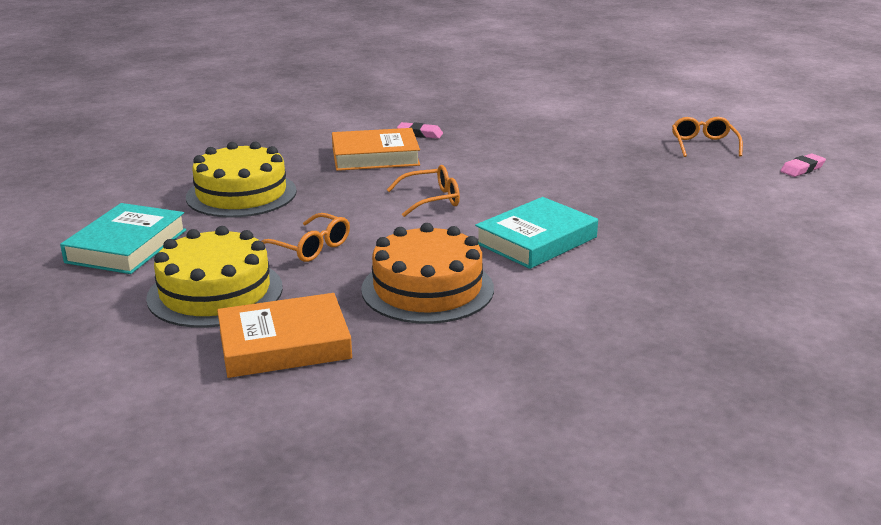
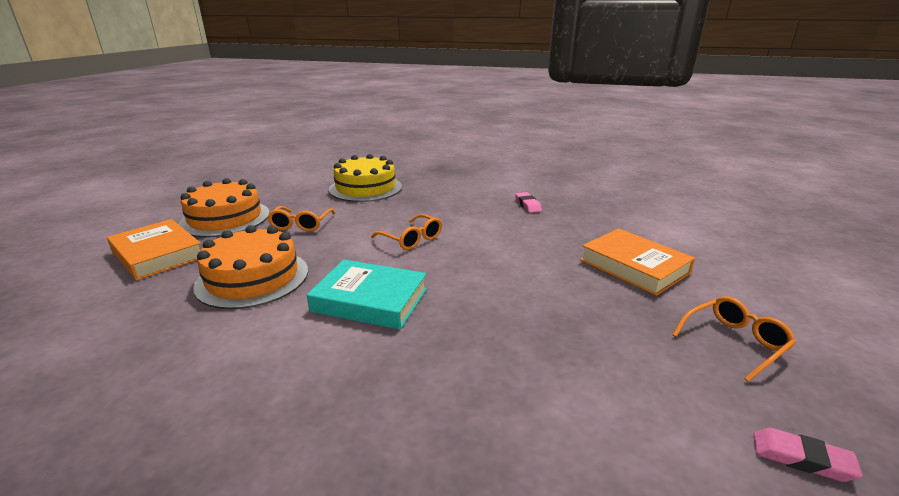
camera: 60 degrees right, 0 degrees up
turquoise book [60,203,186,274] -> none
yellow cake [146,226,283,328] -> orange cake [179,178,270,237]
orange book [332,128,420,171] -> orange book moved to [580,228,695,296]

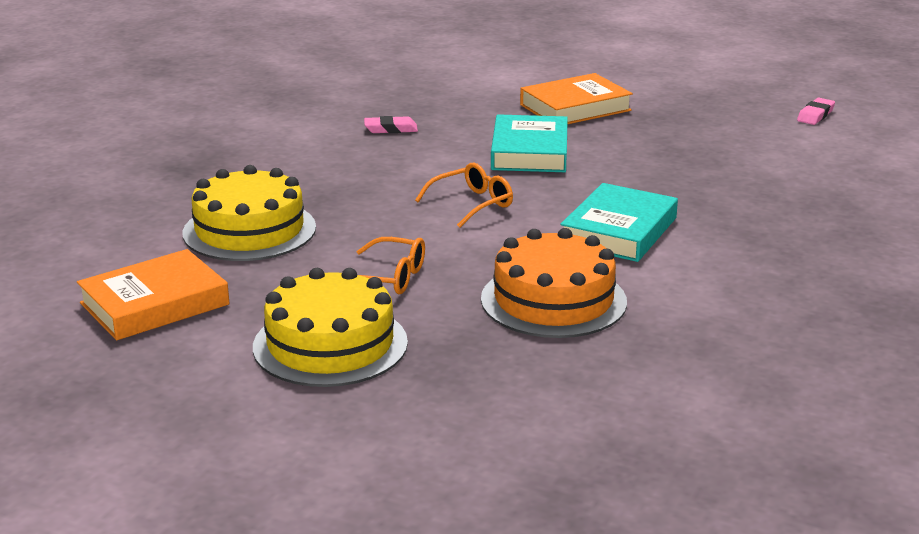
camera: 80 degrees left, 0 degrees up
orange book [107,219,201,280] -> orange book moved to [77,249,230,340]
orange cake [179,178,270,237] -> yellow cake [253,268,408,387]
orange glasses [672,296,796,382] -> none
none -> turquoise book [491,114,568,172]

